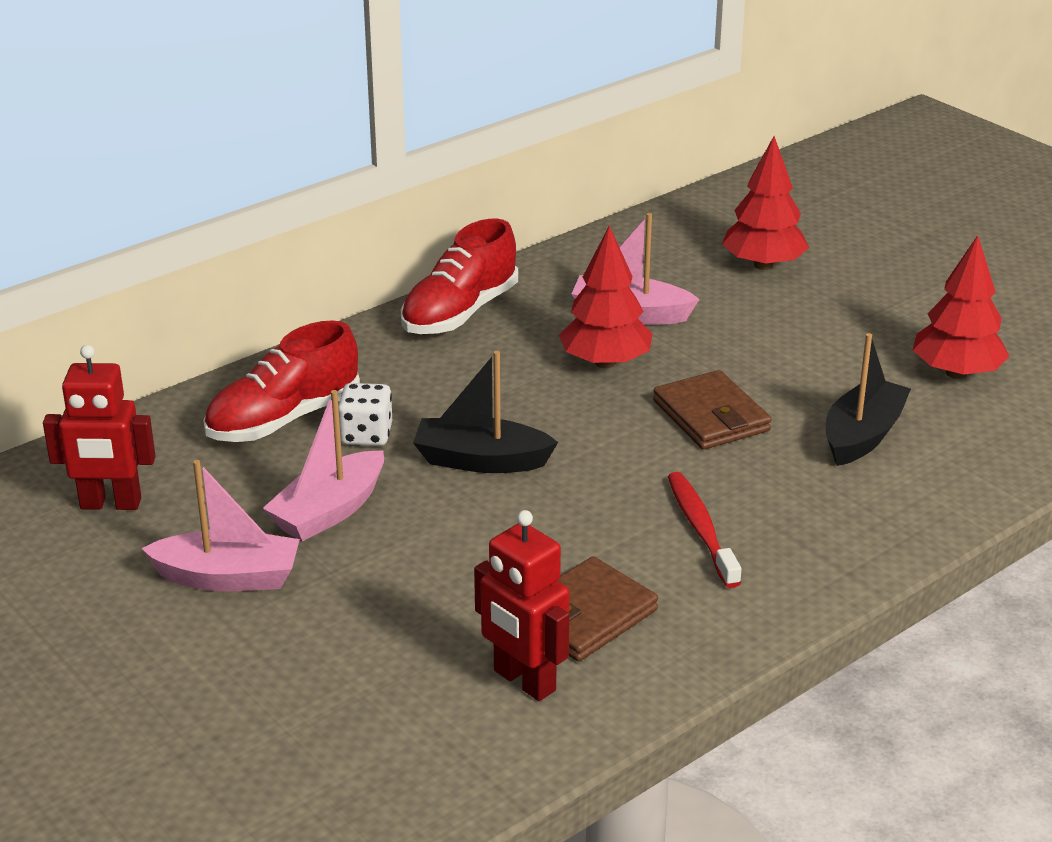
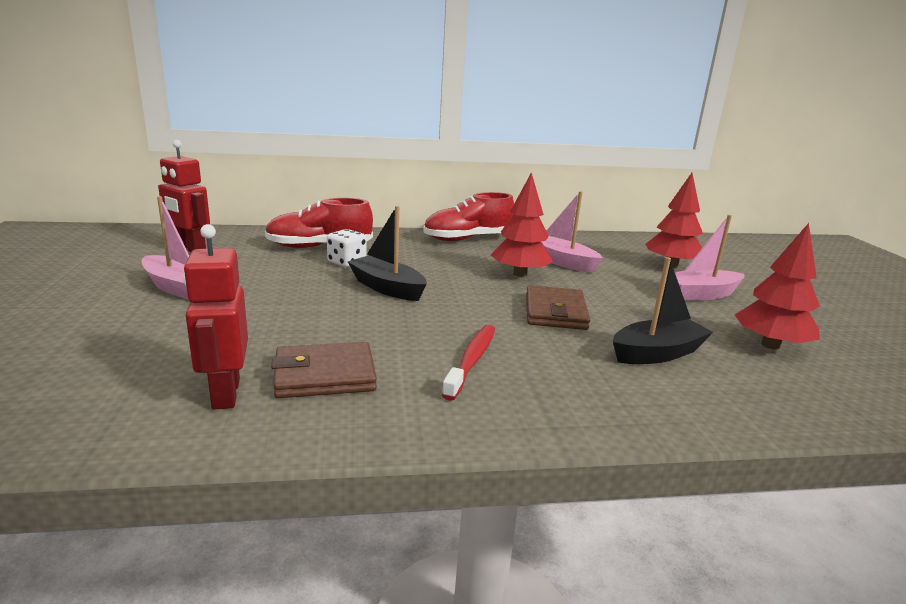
camera: 30 degrees right, 10 degrees down
pink boat [263,390,384,541] -> pink boat moved to [675,215,745,301]

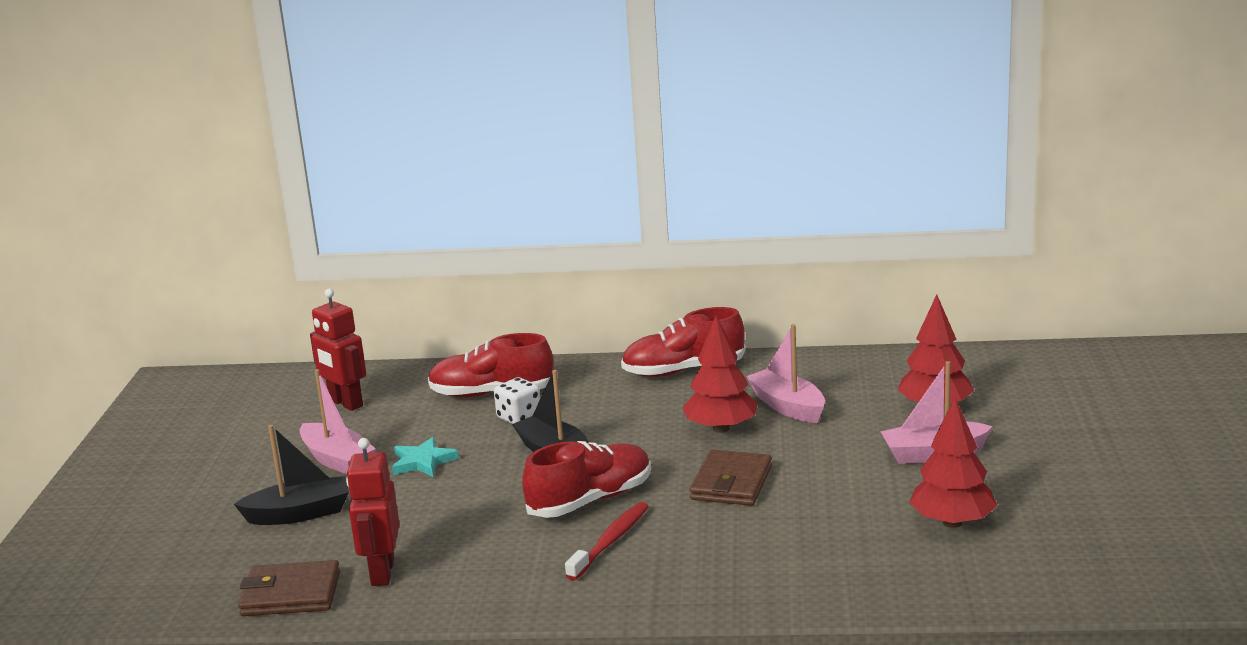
camera: 15 degrees right, 0 degrees up
brown wallet [271,342,377,398] -> brown wallet moved to [238,560,340,616]
black boat [613,257,713,364] -> black boat moved to [234,425,349,525]
none -> turquoise star [392,437,459,477]
none -> red shoe [522,441,651,518]

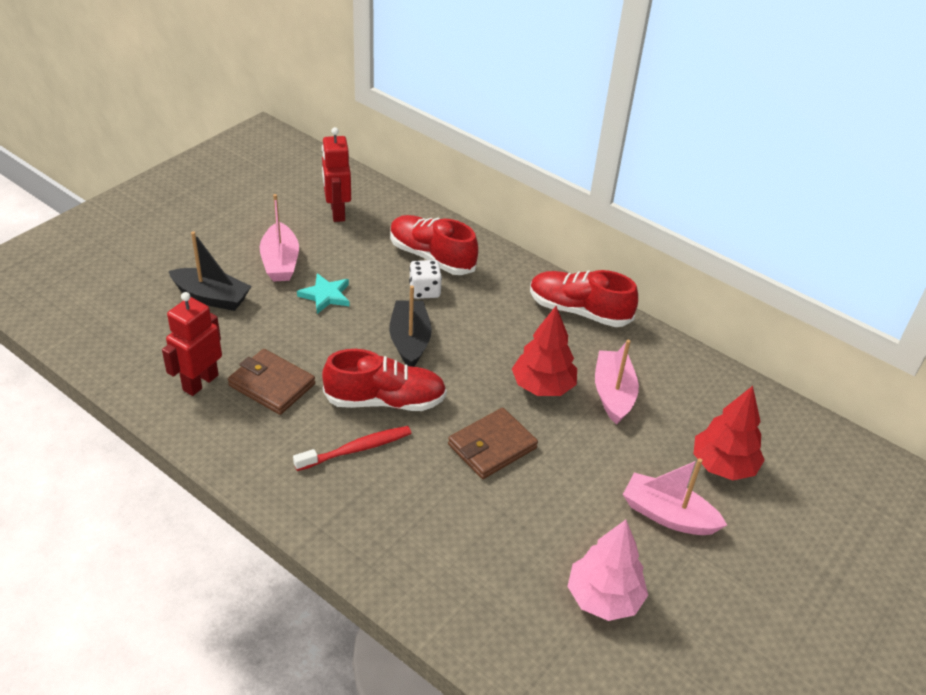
camera: 30 degrees right, 20 degrees up
brown wallet [238,560,340,616] -> brown wallet moved to [228,349,315,415]
red tree [909,397,997,528] -> pink tree [567,520,648,621]

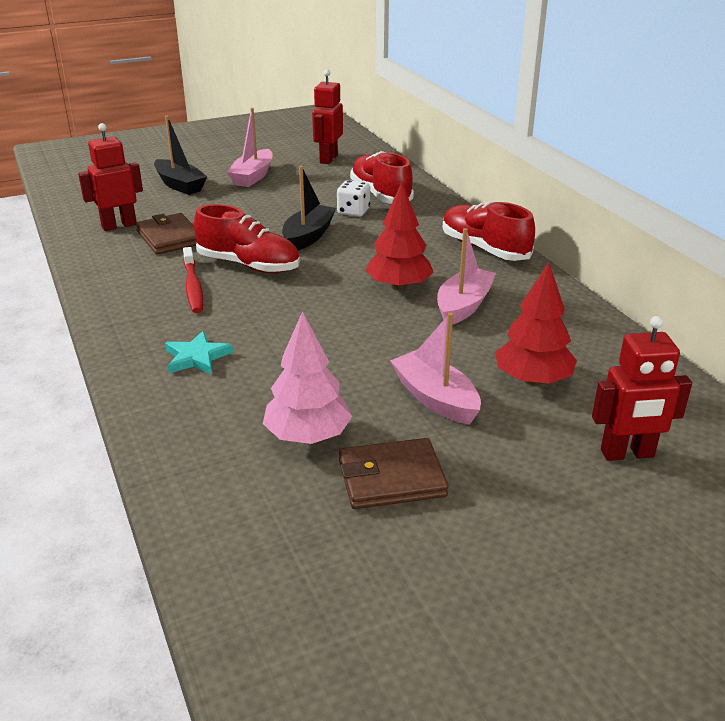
camera: 30 degrees right, 10 degrees down
red toothbrush [293,426,411,471] -> red toothbrush turned 75 degrees clockwise [183,247,203,313]
turquoise star [297,273,349,314] -> turquoise star moved to [165,331,233,375]
brown wallet [448,408,538,479] -> brown wallet moved to [339,438,448,509]
none -> red robot [592,316,692,461]

